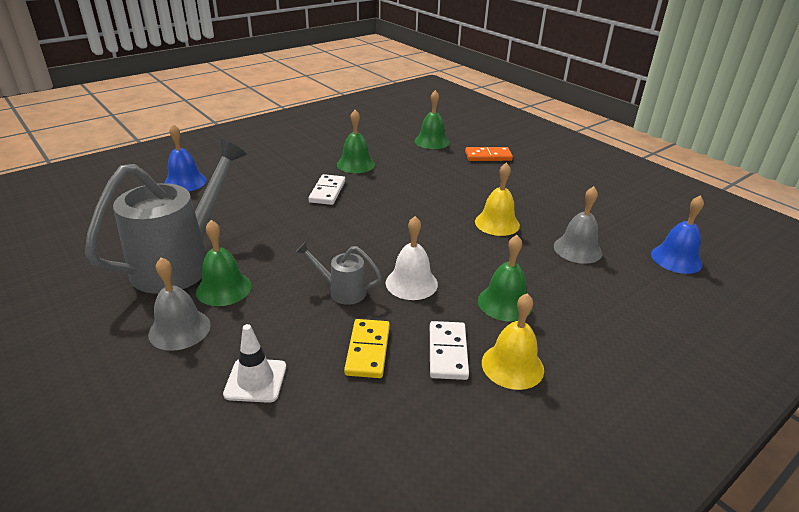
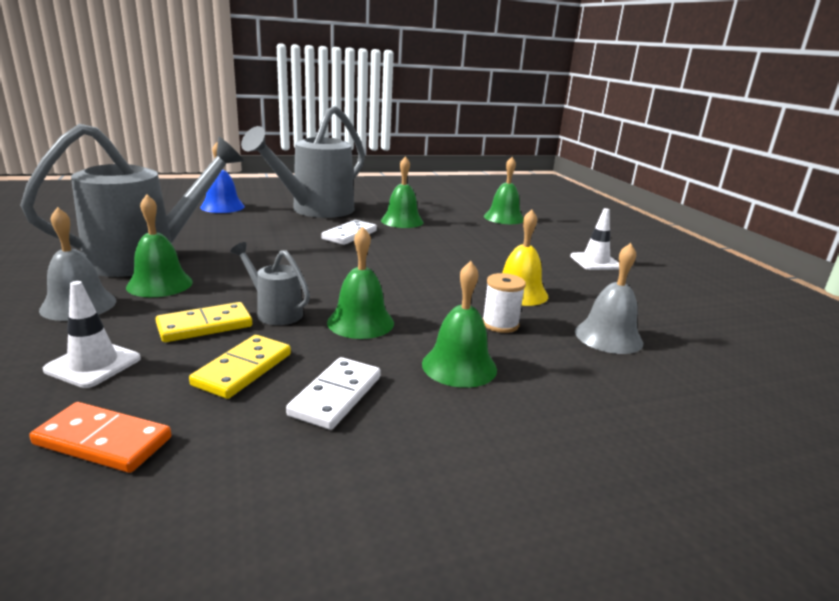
camera: 20 degrees right, 10 degrees down
white bell [385,216,438,300] -> green bell [327,227,394,339]
orange domino [465,147,513,161] -> orange domino moved to [29,402,171,473]
yellow bell [482,293,544,390] -> none
blue bell [651,195,704,274] -> none
none -> yellow domino [156,302,252,342]
none -> grey watering can [241,106,365,218]
none -> white spool [482,273,526,333]
none -> white traffic cone [570,208,619,270]

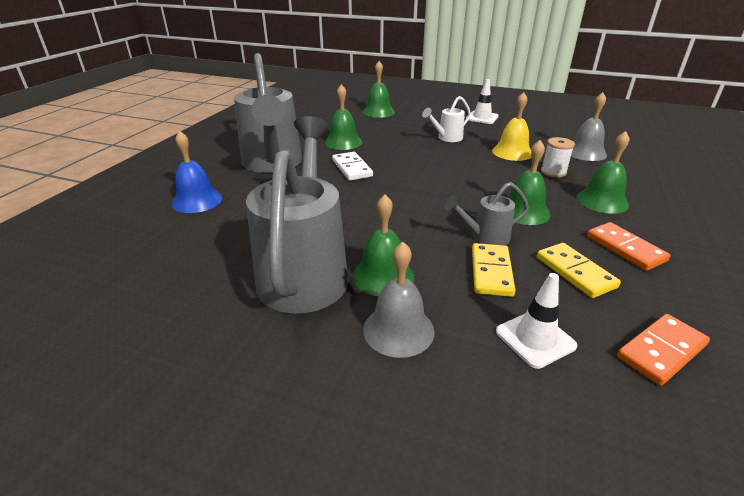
camera: 50 degrees left, 10 degrees up
white domino [286,357,381,430] -> orange domino [587,222,670,271]
none -> white watering can [422,96,471,142]

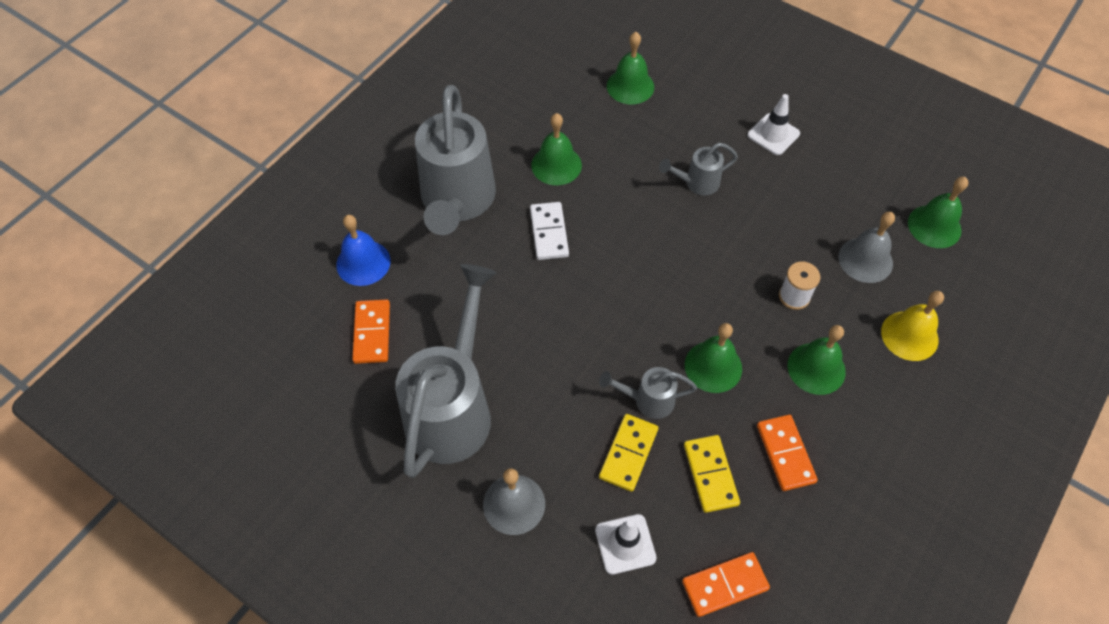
camera: 15 degrees right, 25 degrees up
green bell [353,194,414,296] -> green bell moved to [908,177,968,248]
white watering can [422,96,471,142] -> grey watering can [659,143,738,195]
yellow bell [492,92,531,161] -> yellow bell moved to [881,291,944,361]
none -> orange domino [352,299,390,364]

